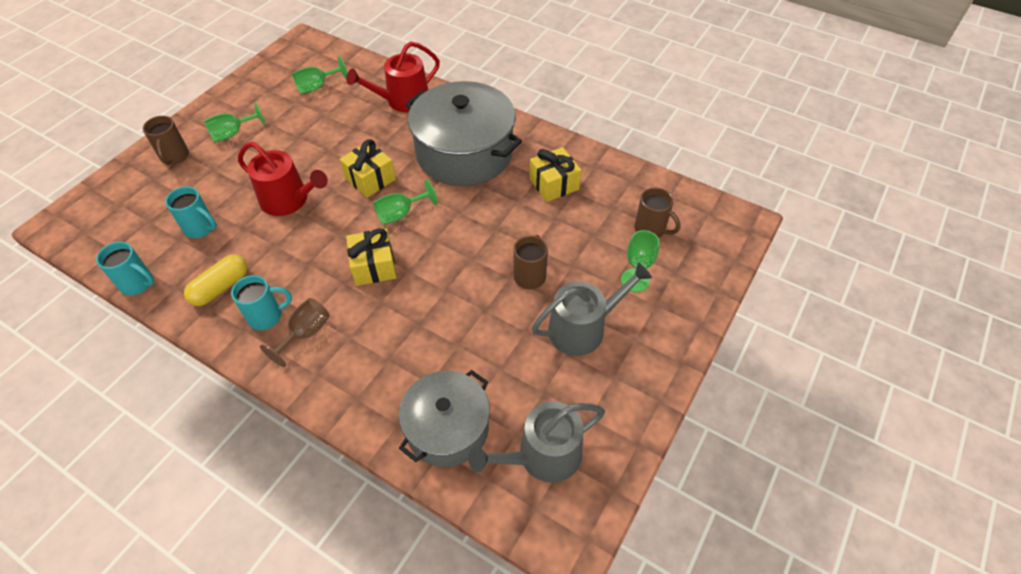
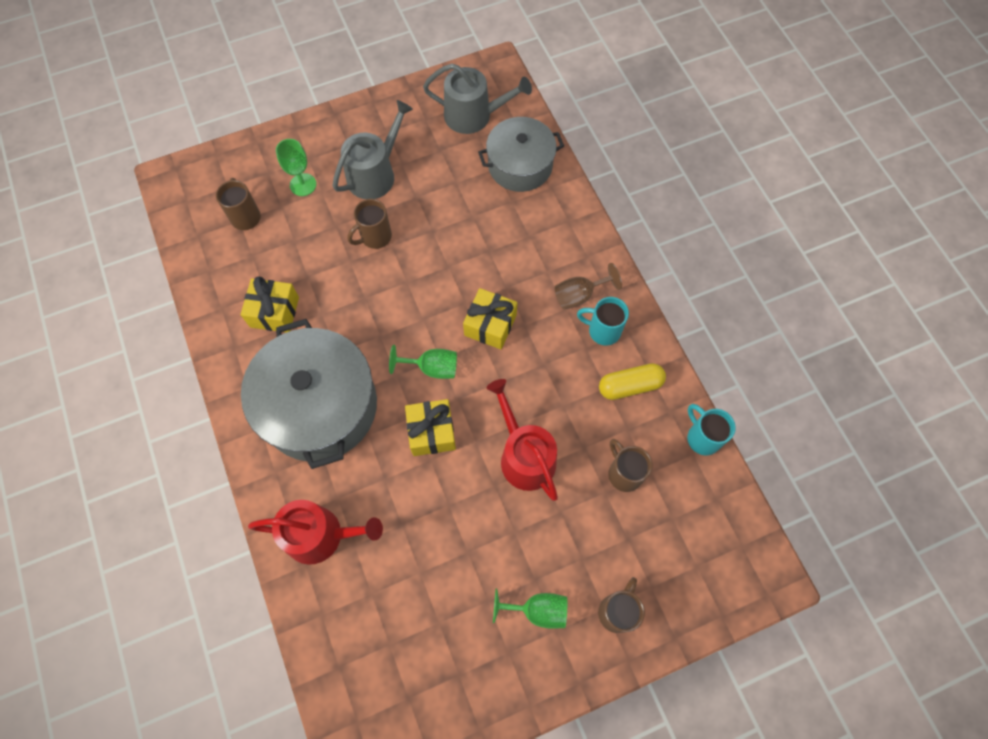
camera: 145 degrees left, 15 degrees up
turquoise mug [165,186,217,238] -> brown mug [608,439,652,492]
green goblet [292,56,347,94] -> none
grey watering can [532,262,652,356] -> grey watering can turned 120 degrees clockwise [333,100,413,199]

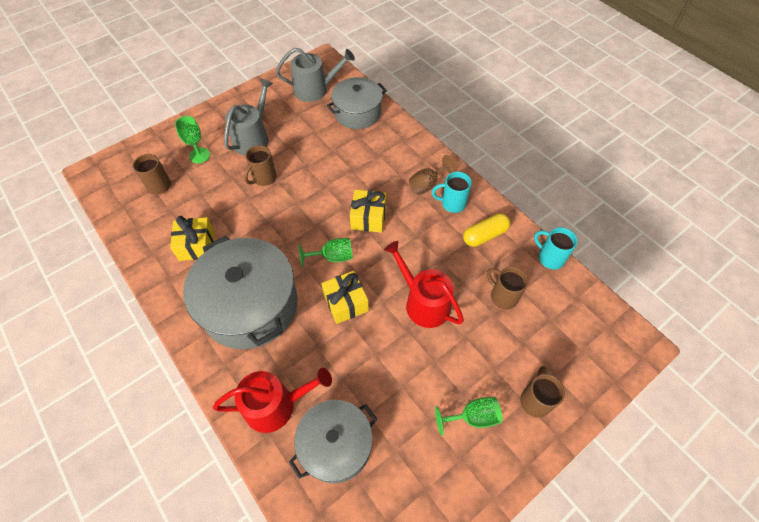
camera: 15 degrees left, 10 degrees down
none -> grey pot [289,400,377,484]

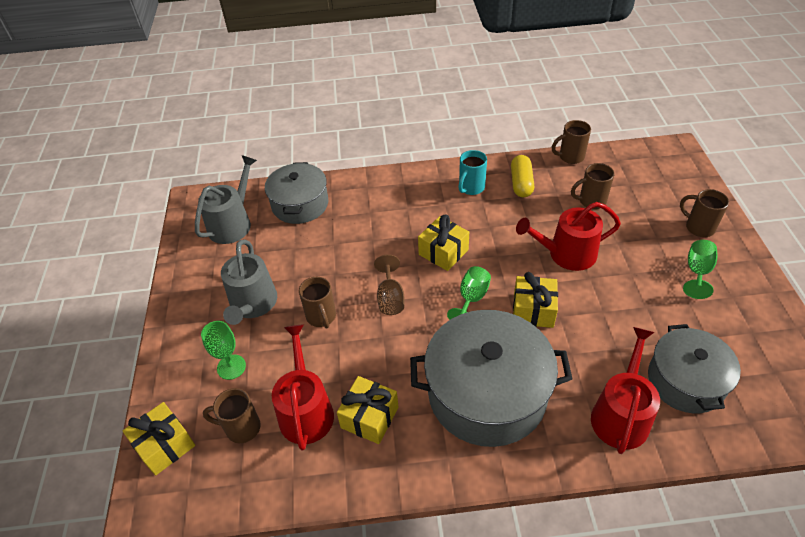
camera: 55 degrees left, 10 degrees down
grey watering can [224,78,273,156] -> grey watering can turned 150 degrees counterclockwise [221,240,277,325]
brown goblet [409,155,457,195] -> brown goblet moved to [374,254,405,315]
turquoise mug [534,227,578,270] -> brown mug [552,120,591,164]
none -> yellow gift [123,402,195,476]
none -> red watering can [272,324,334,451]

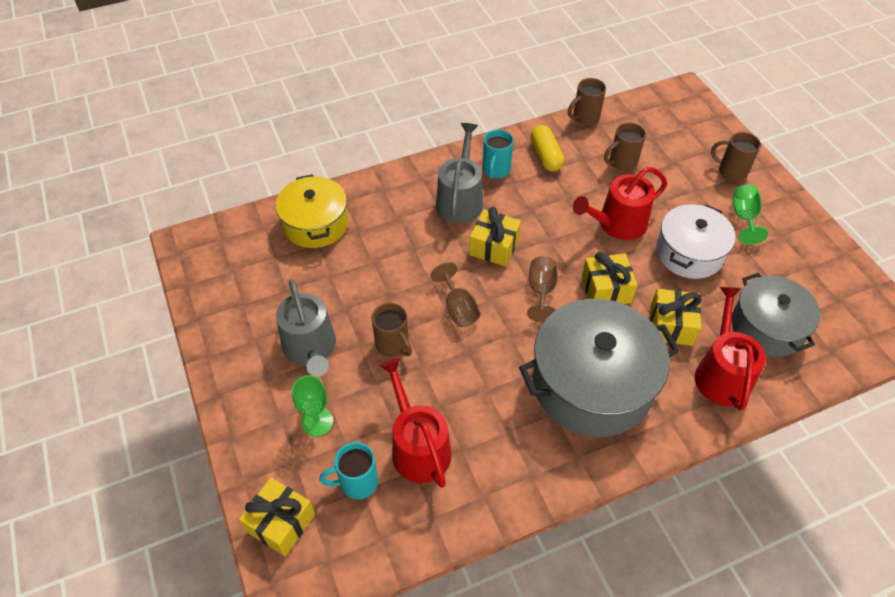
camera: 20 degrees left, 5 degrees up
grey watering can [195,155,257,244] -> grey watering can moved to [436,123,483,223]
brown mug [203,388,261,443] -> turquoise mug [319,442,378,499]
grey pot [265,162,328,224] -> yellow pot [275,174,348,248]
yellow gift [337,376,398,444] -> yellow gift moved to [650,289,701,346]
green goblet [447,266,491,320] -> brown goblet [527,256,558,323]
none -> white pot [656,204,736,279]

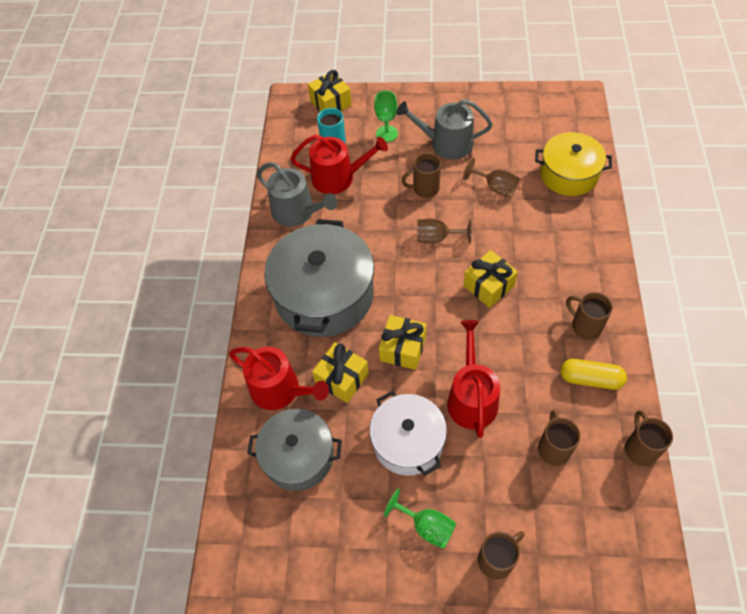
camera: 120 degrees right, 5 degrees up
grey watering can [436,123,483,223] -> grey watering can moved to [257,163,337,227]
turquoise mug [482,129,514,178] -> brown mug [566,292,612,340]
brown goblet [527,256,558,323] -> brown goblet moved to [463,158,520,198]

